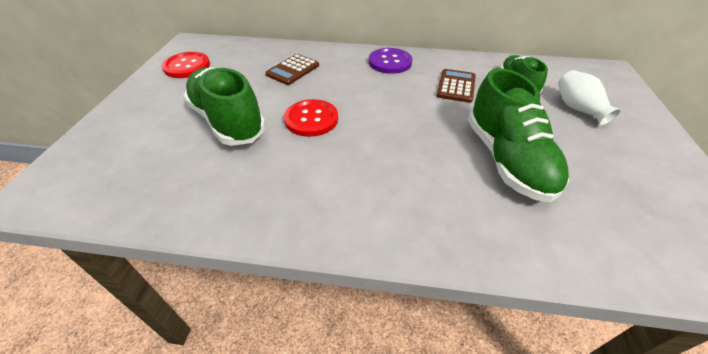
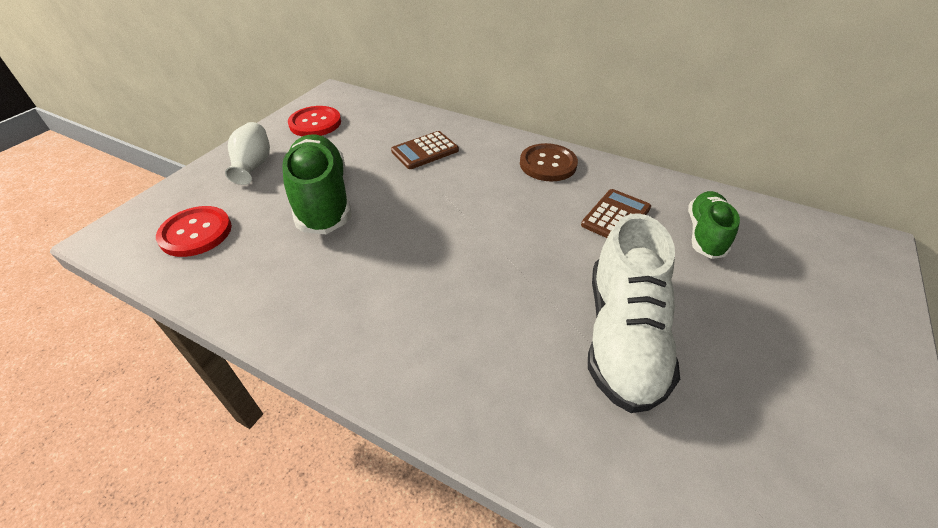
camera: 20 degrees right, 0 degrees up
red button [284,99,338,137] -> red button moved to [156,206,232,257]
purple button [369,48,412,74] -> brown button [520,143,578,181]
green shoe [468,68,569,203] -> white shoe [588,213,680,413]
white vase [558,70,621,126] -> white vase moved to [225,122,270,185]

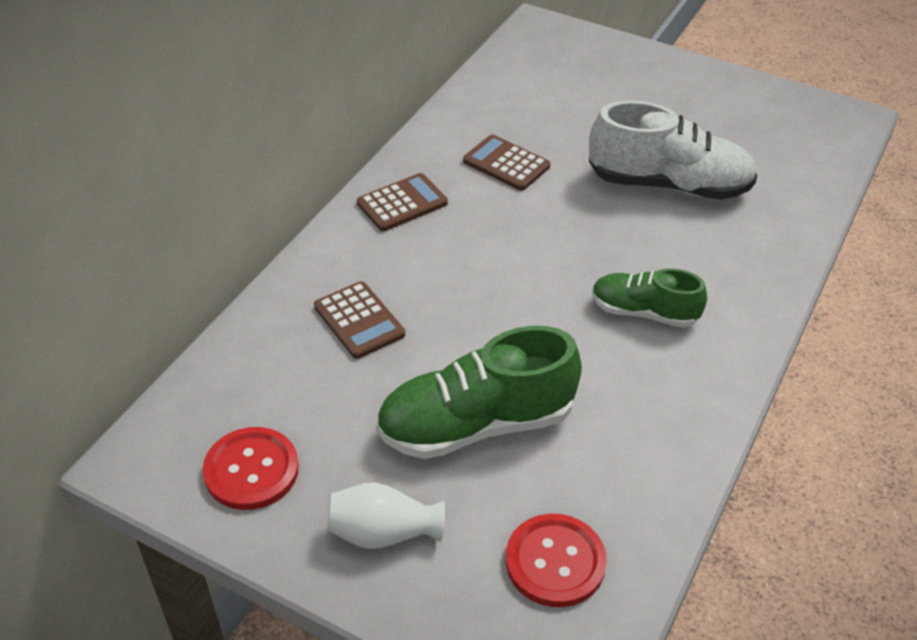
camera: 90 degrees left, 0 degrees up
brown button [520,143,578,181] -> brown calculator [357,173,448,231]
green shoe [688,191,740,259] -> green shoe moved to [592,268,707,328]

